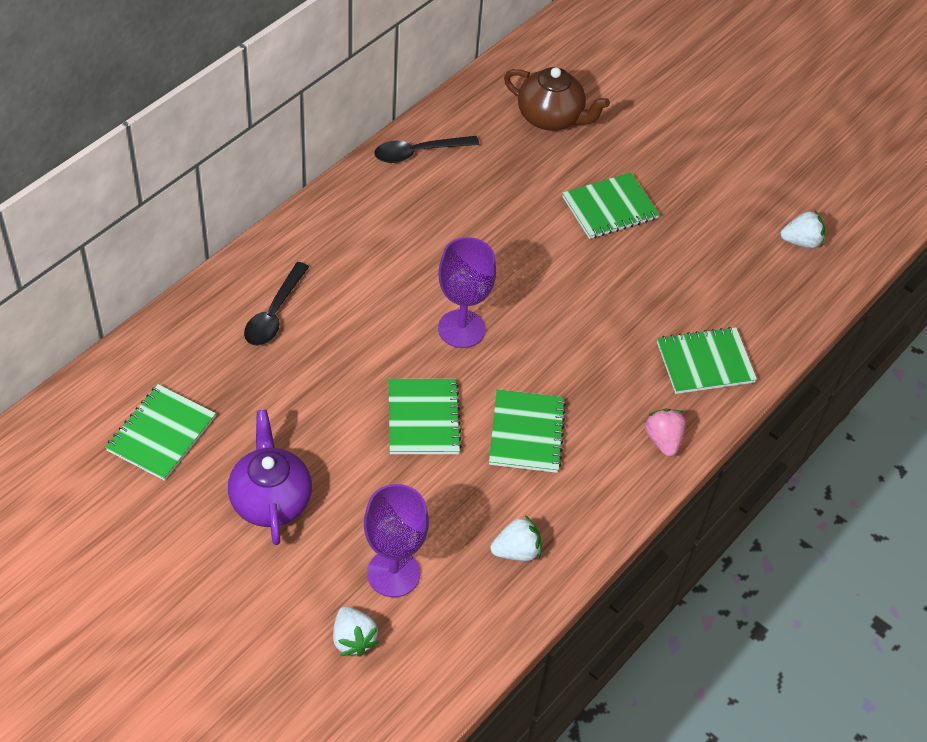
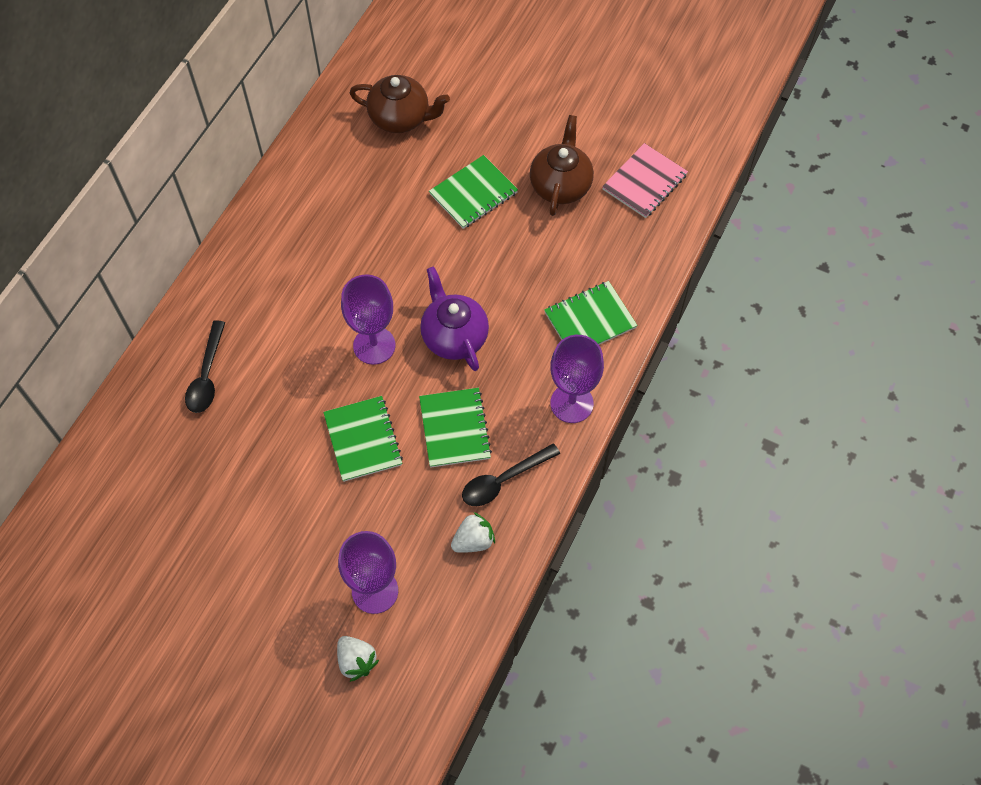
camera: 10 degrees left, 10 degrees up
green notebook [105,384,216,481] -> none
purple teapot [228,410,312,545] -> purple teapot moved to [420,266,489,371]
black spoon [374,136,479,163] -> black spoon moved to [462,443,560,506]
pink strawberry [644,409,686,457] -> purple goblet [550,335,604,423]
white strawberry [781,211,825,248] -> pink notebook [602,143,688,218]
none -> brown teapot [530,115,594,216]

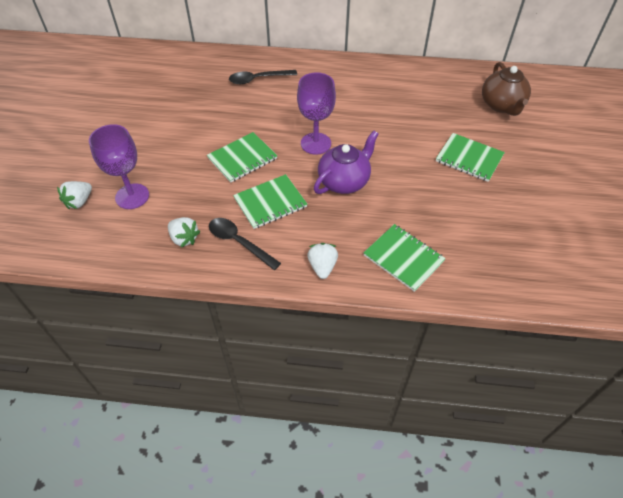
camera: 70 degrees right, 10 degrees down
brown teapot [530,115,594,216] -> none
purple goblet [550,335,604,423] -> white strawberry [307,243,338,279]
pink notebook [602,143,688,218] -> none

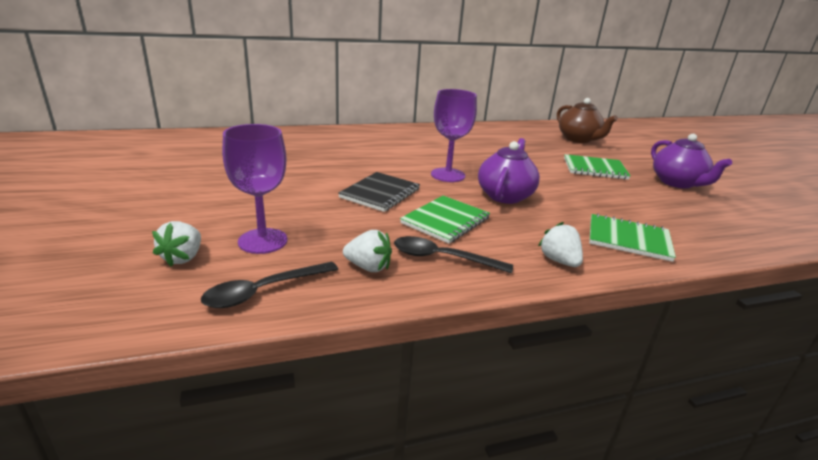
camera: 25 degrees left, 25 degrees down
green notebook [207,132,277,183] -> black notebook [338,172,420,212]
black spoon [229,70,297,84] -> black spoon moved to [201,261,338,308]
none -> purple teapot [651,134,732,189]

